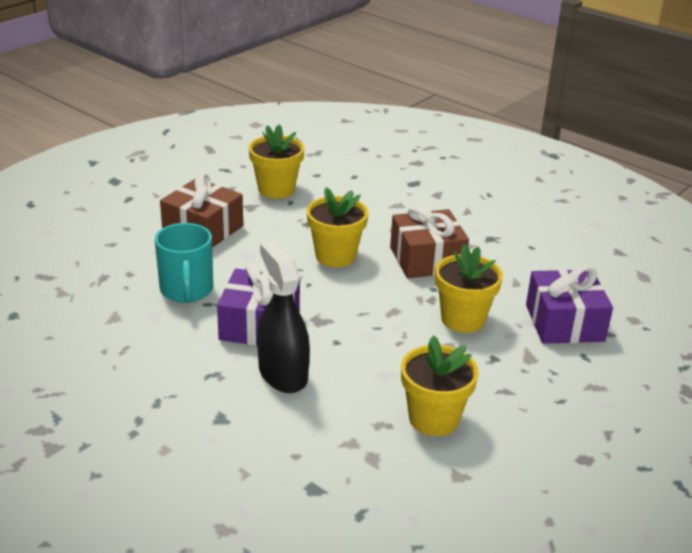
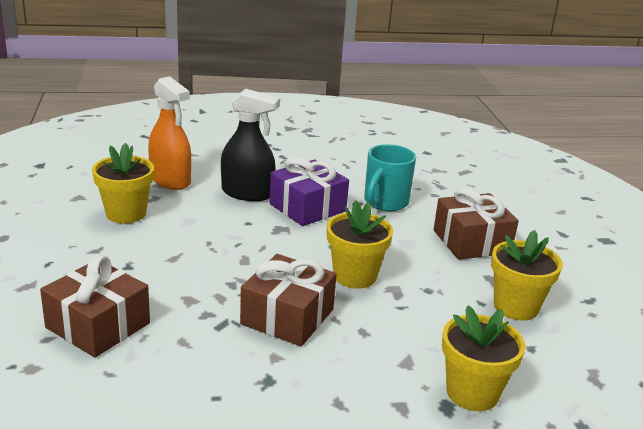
camera: 130 degrees right, 5 degrees down
turquoise mug [155,223,213,303] -> turquoise mug turned 90 degrees counterclockwise [364,144,416,211]
yellow flower pot [435,244,503,333] -> yellow flower pot moved to [442,306,525,411]
purple gift [526,265,613,344] -> brown gift [40,255,150,358]
none -> orange spray bottle [148,76,191,190]

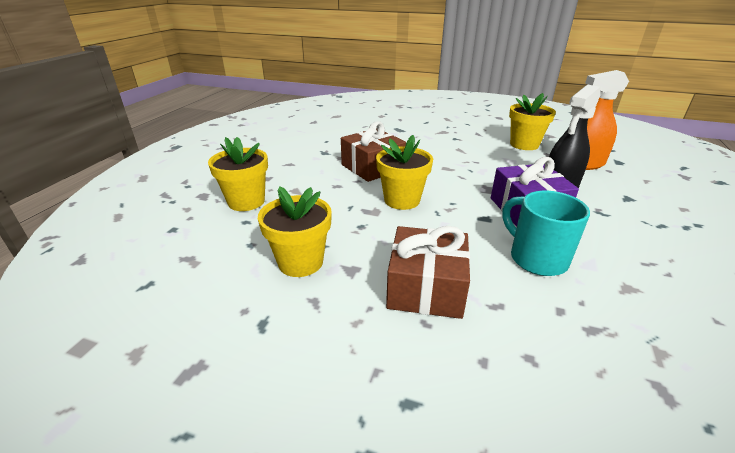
camera: 120 degrees right, 5 degrees up
brown gift [40,255,150,358] -> none

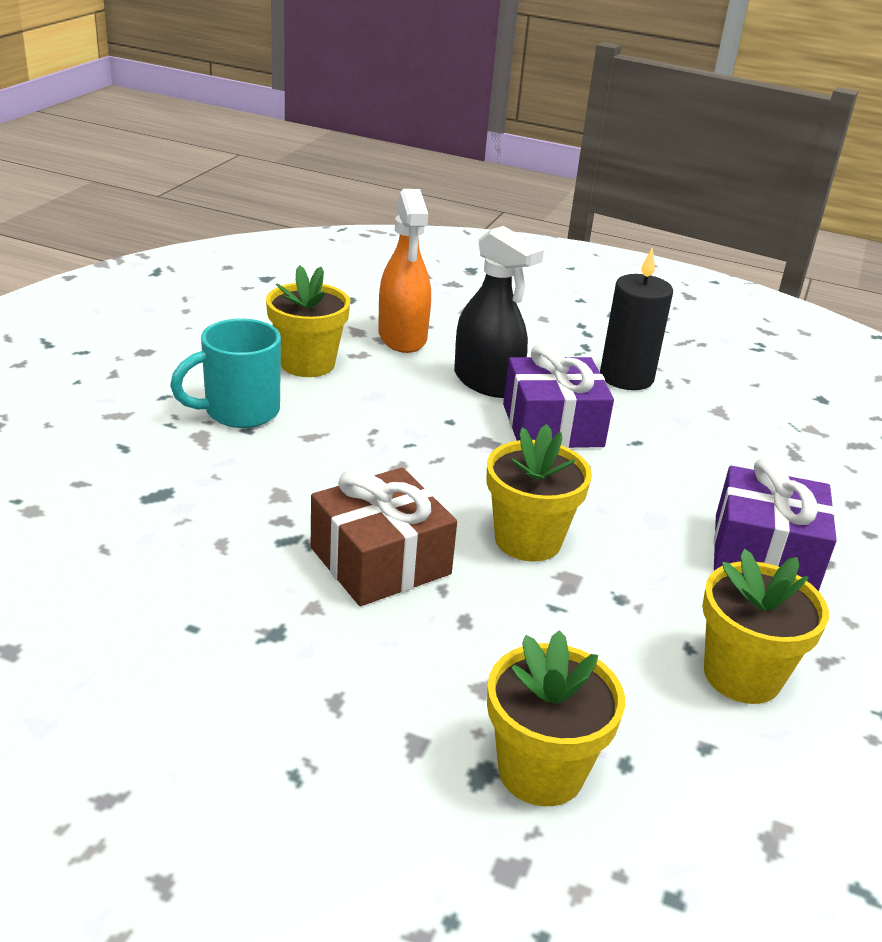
camera: 90 degrees left, 0 degrees up
brown gift [386,226,470,319] -> purple gift [714,458,837,591]
turquoise mug [502,191,590,276] -> turquoise mug moved to [170,319,281,428]
none -> black candle [600,248,673,390]

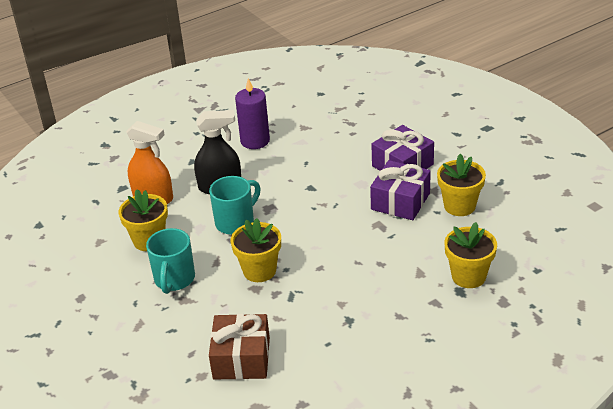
camera: 50 degrees left, 5 degrees up
brown gift [311,468,457,606] -> brown gift moved to [209,314,270,380]
yellow flower pot [486,424,592,562] -> yellow flower pot moved to [230,218,281,282]
purple gift [503,343,614,448] -> purple gift moved to [370,160,431,220]
black candle [600,248,673,390] -> purple candle [235,78,270,149]
none -> turquoise mug [209,176,261,235]

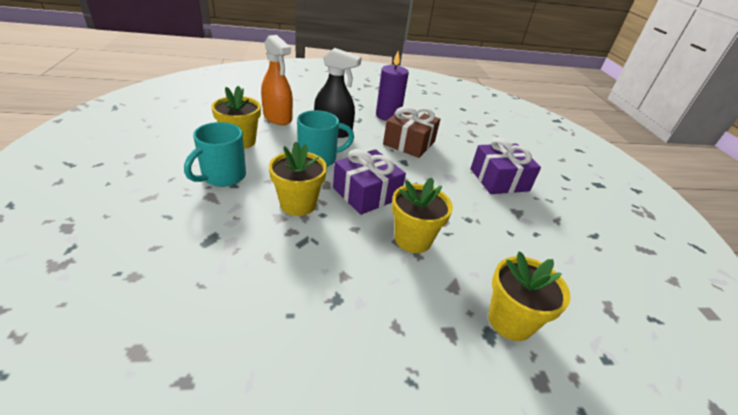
camera: 20 degrees right, 0 degrees up
brown gift [209,314,270,380] -> brown gift moved to [383,106,440,158]
purple gift [370,160,431,220] -> purple gift moved to [333,149,406,215]
yellow flower pot [437,154,486,216] -> yellow flower pot moved to [392,178,453,253]

